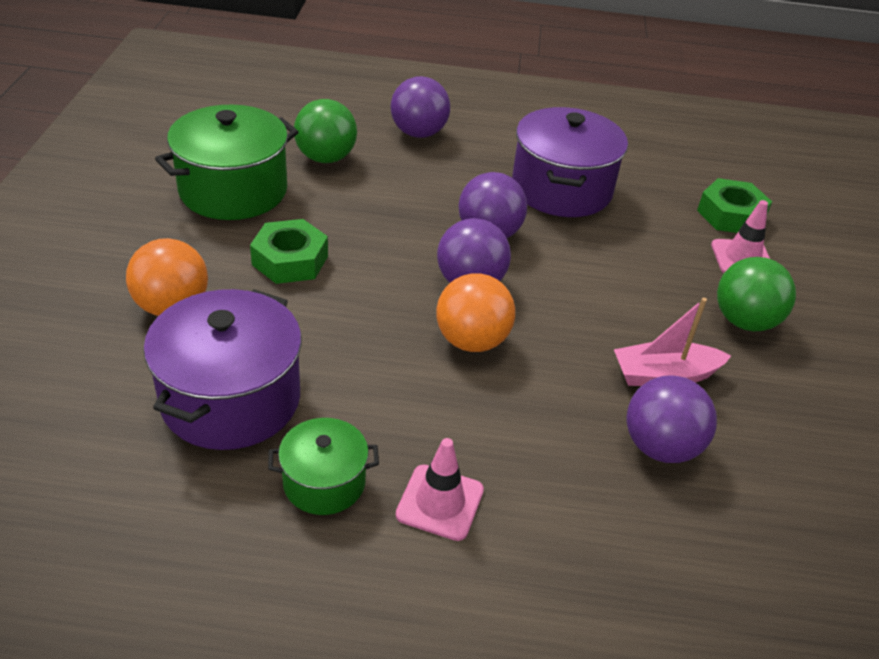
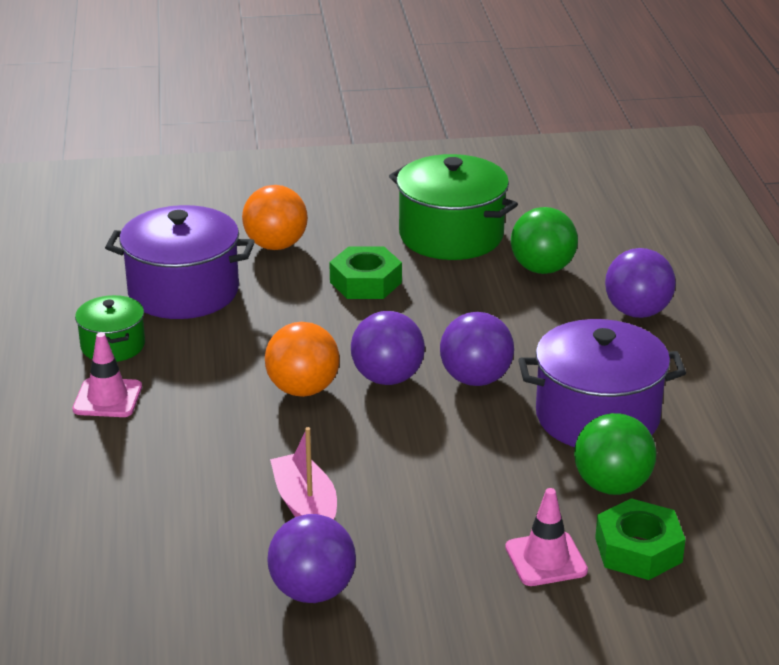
camera: 80 degrees right, 10 degrees down
purple ball [626,375,717,463] -> purple ball moved to [267,514,356,603]
green ball [717,257,796,331] -> green ball moved to [574,413,656,495]

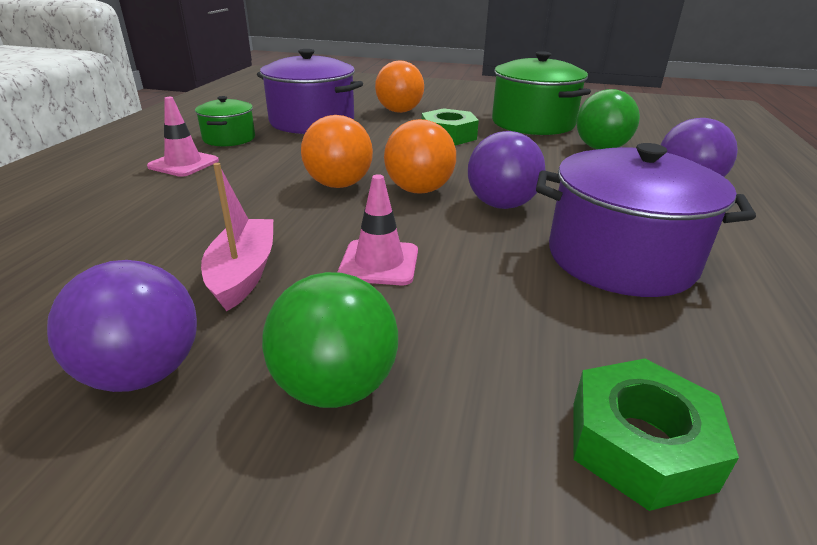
camera: 20 degrees right, 0 degrees up
purple ball [351,311,425,385] -> orange ball [384,119,456,194]
pink traffic cone [505,488,588,586] -> pink traffic cone moved to [338,174,418,285]
green ball [574,413,656,495] -> green ball moved to [262,272,398,408]

